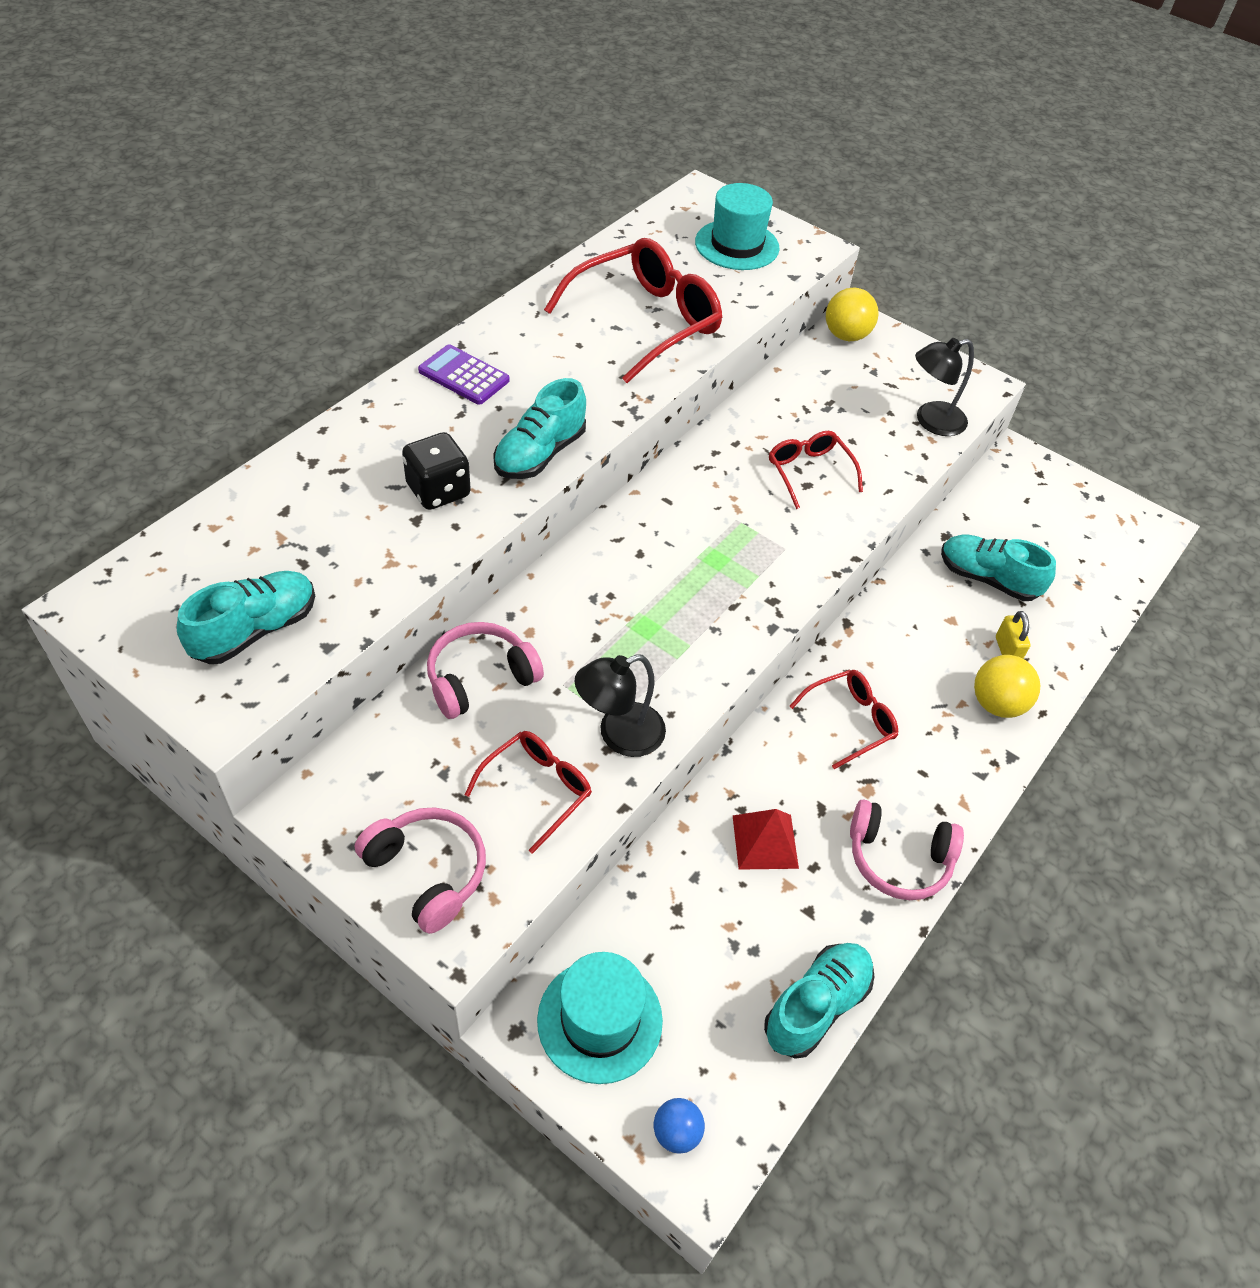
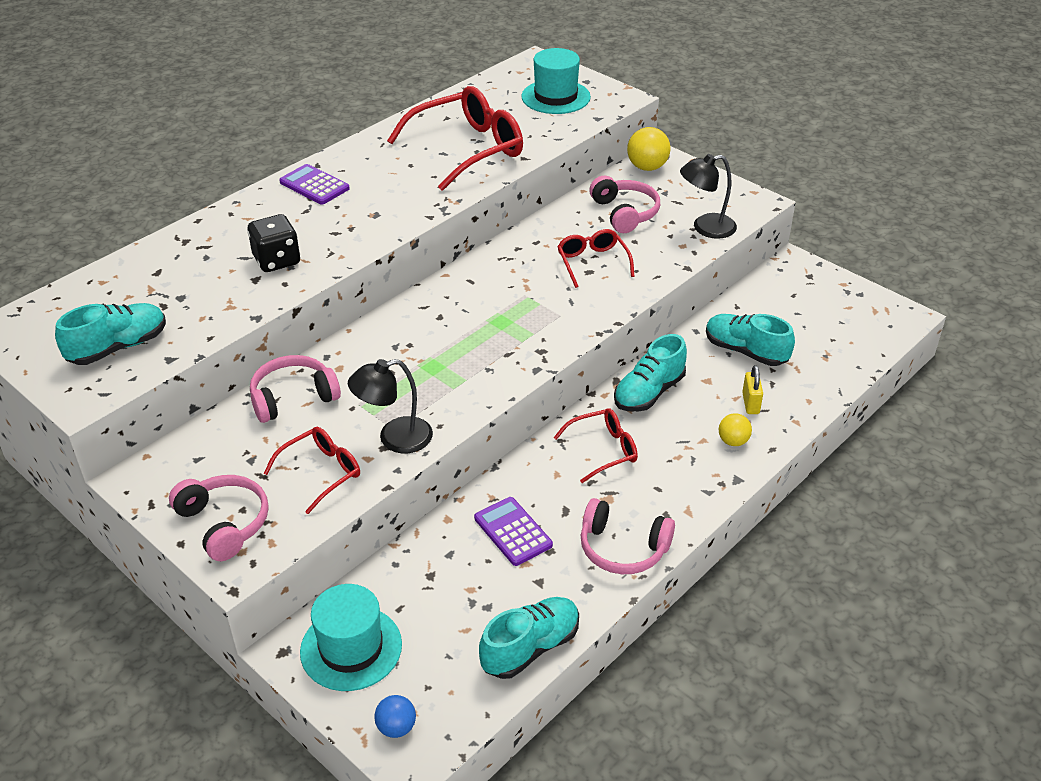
camera: 10 degrees right, 10 degrees down
turquoise shoe [493,378,586,479] -> turquoise shoe moved to [614,334,687,412]
red pyramid [732,809,799,870] -> purple calculator [474,497,553,566]
yellow ball [974,655,1040,718] -> yellow ball [719,413,752,446], size x0.62
none -> pink headphones [589,176,660,233]

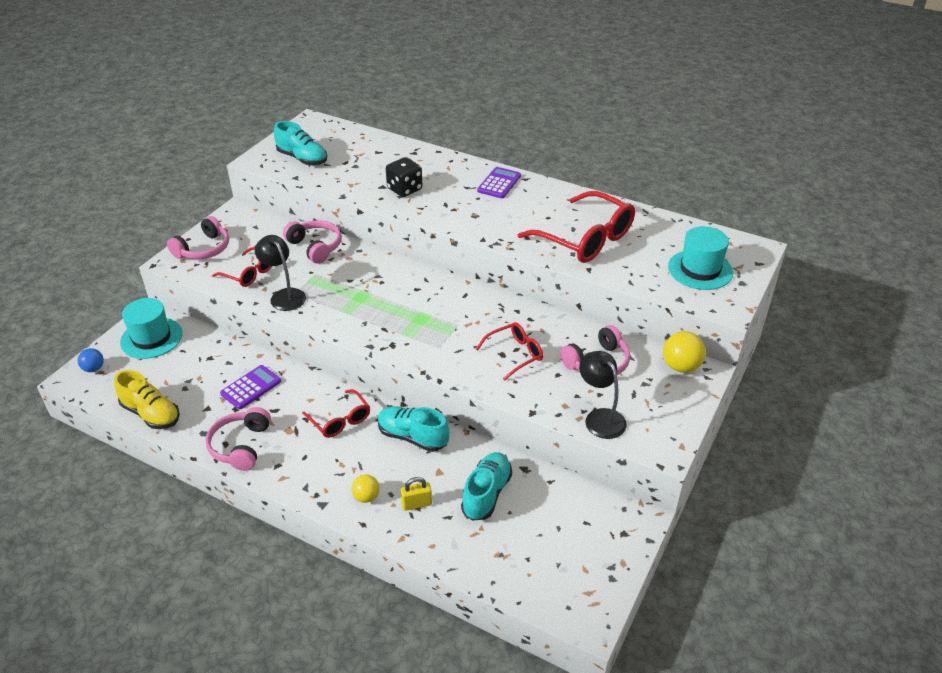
camera: 75 degrees right, 0 degrees up
turquoise shoe [479,597,579,679] -> yellow shoe [114,370,180,429]

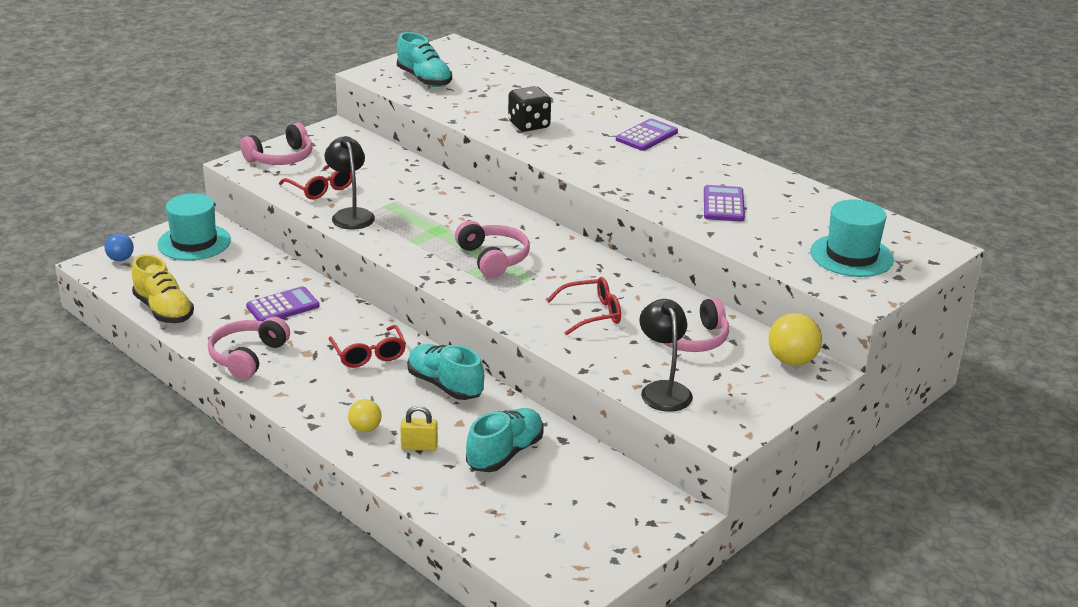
camera: 15 degrees right, 10 degrees down
pink headphones [283,220,342,264] -> pink headphones moved to [455,221,530,278]
red glasses [518,191,635,263] -> purple calculator [704,185,745,222]

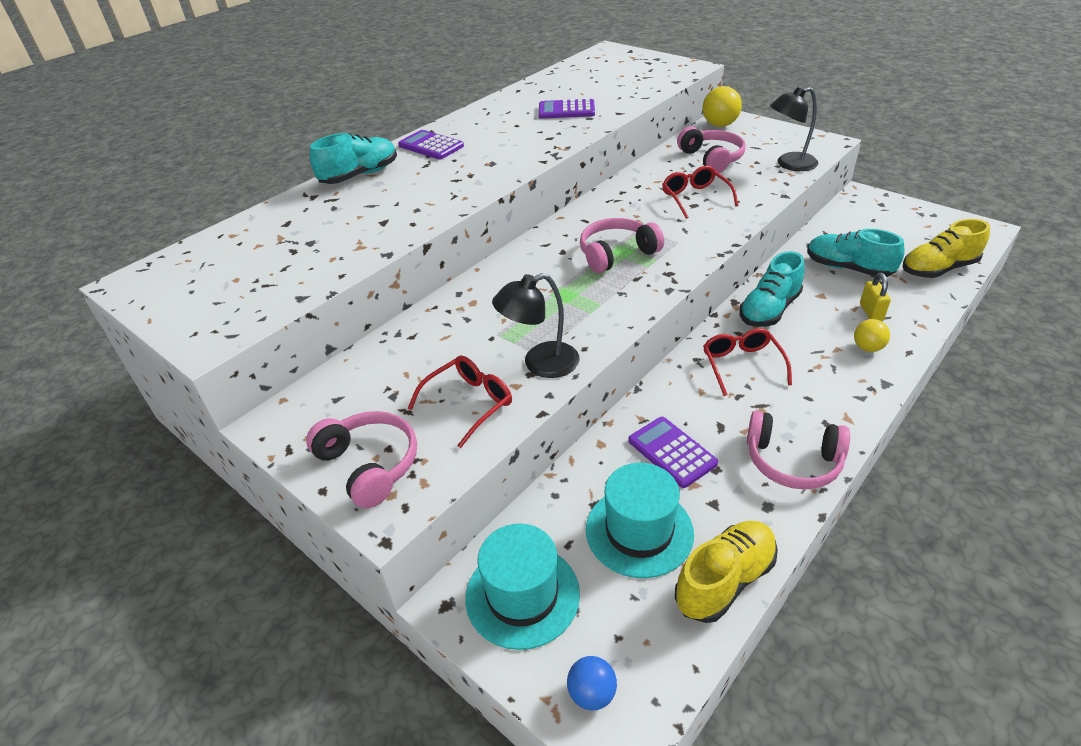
camera: 90 degrees left, 10 degrees up
red glasses [329,325,406,368] -> red glasses turned 75 degrees counterclockwise [703,328,792,396]
turquoise shoe [397,32,452,87] -> turquoise shoe moved to [310,133,397,184]
black dice [508,86,551,132] -> none
turquoise hat [810,200,894,277] -> turquoise hat moved to [586,463,694,578]
none -> yellow shoe [903,219,990,278]

